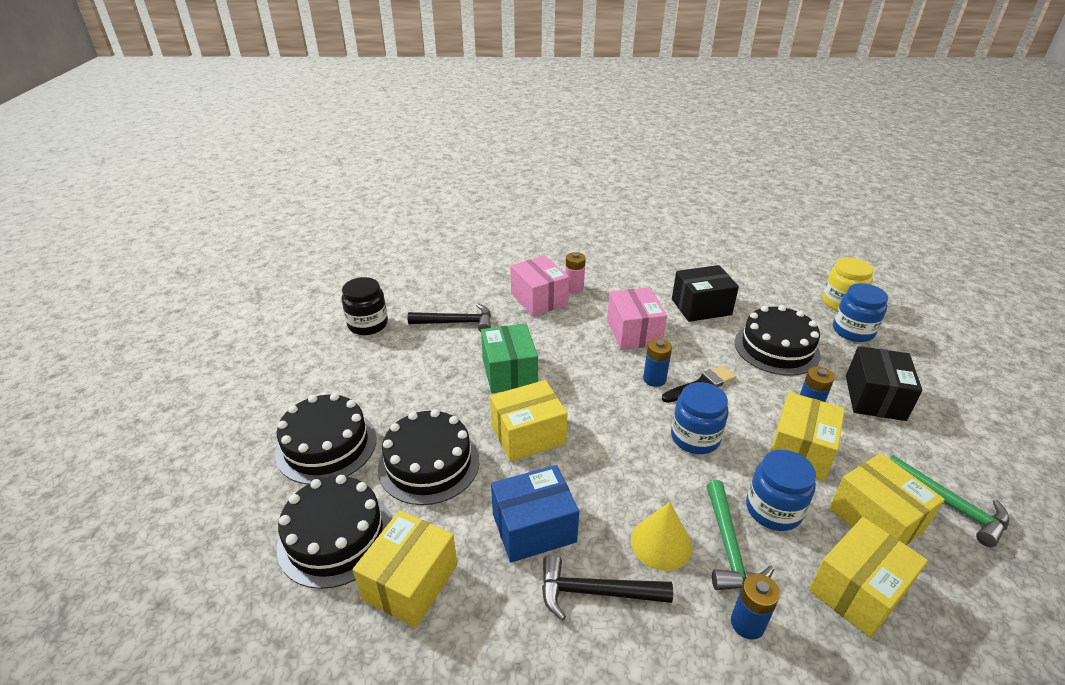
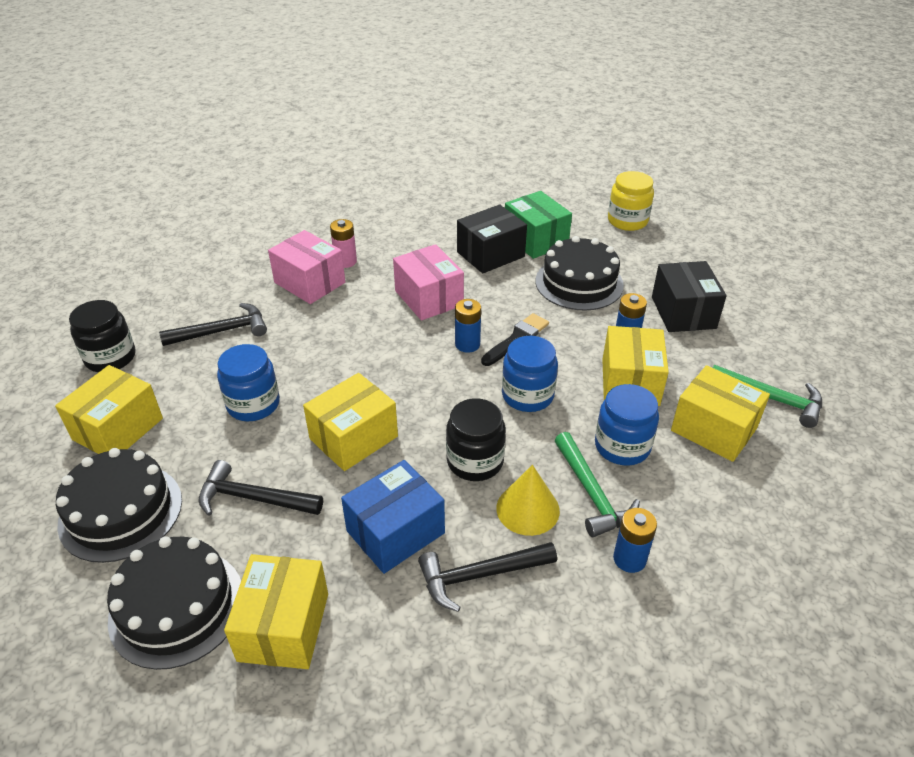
camera: 20 degrees left, 5 degrees up
black cake [378,409,479,505] -> black hammer [198,460,323,516]
green box [481,323,538,393] -> green box moved to [505,191,572,259]
yellow box [809,517,928,638] -> yellow box moved to [55,365,163,454]
blue jar [833,283,888,342] -> blue jar moved to [217,344,280,421]
none -> black jar [446,398,506,481]

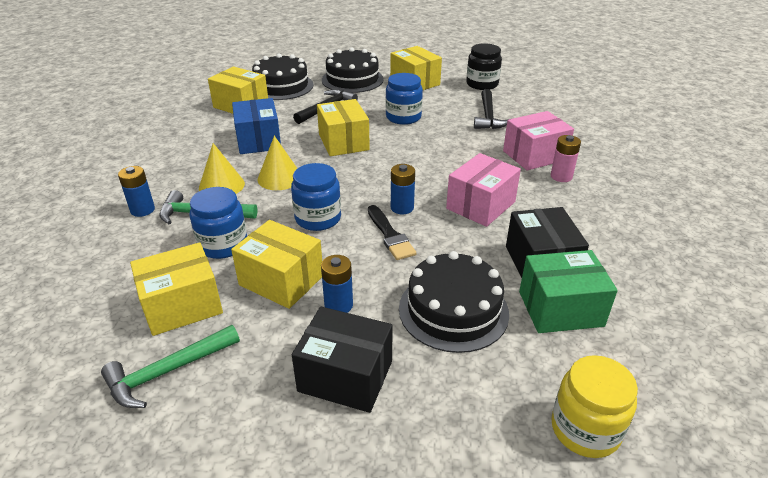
camera: 115 degrees right, 5 degrees down
pink box [393,244,464,321] -> pink box turned 45 degrees counterclockwise [446,153,521,227]
black hammer [418,542,557,612] -> none
black jar [446,398,506,481] -> yellow cone [258,136,297,190]

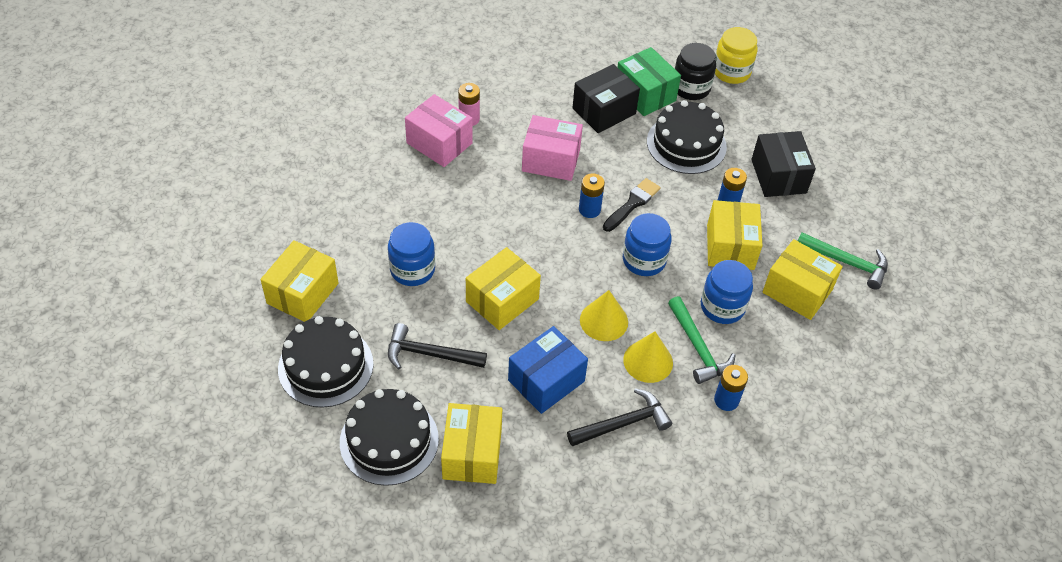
camera: 120 degrees left, 15 degrees up
black jar [466,43,502,90] -> black jar moved to [675,43,716,100]
black hammer [474,89,509,129] -> black hammer moved to [567,388,672,447]

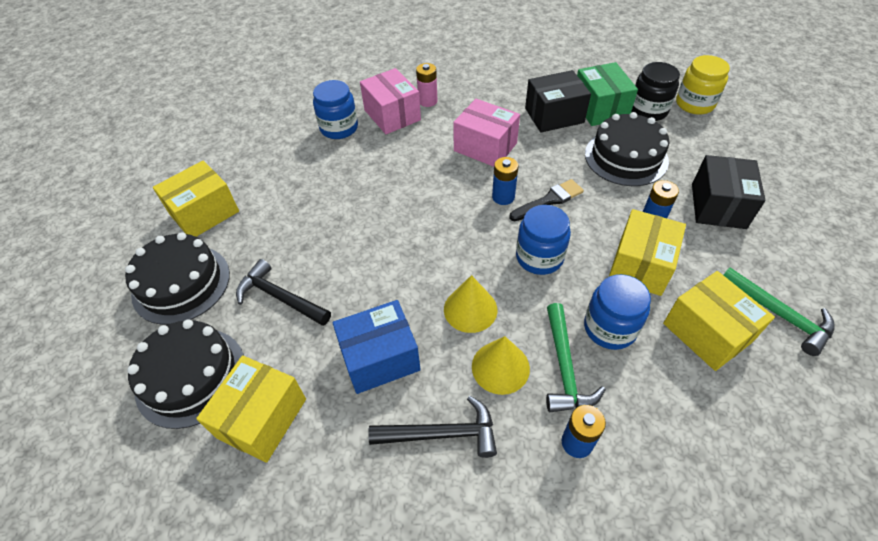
camera: 25 degrees right, 0 degrees up
blue jar [388,222,435,286] -> blue jar moved to [313,80,358,139]
yellow box [466,247,541,330] -> none

